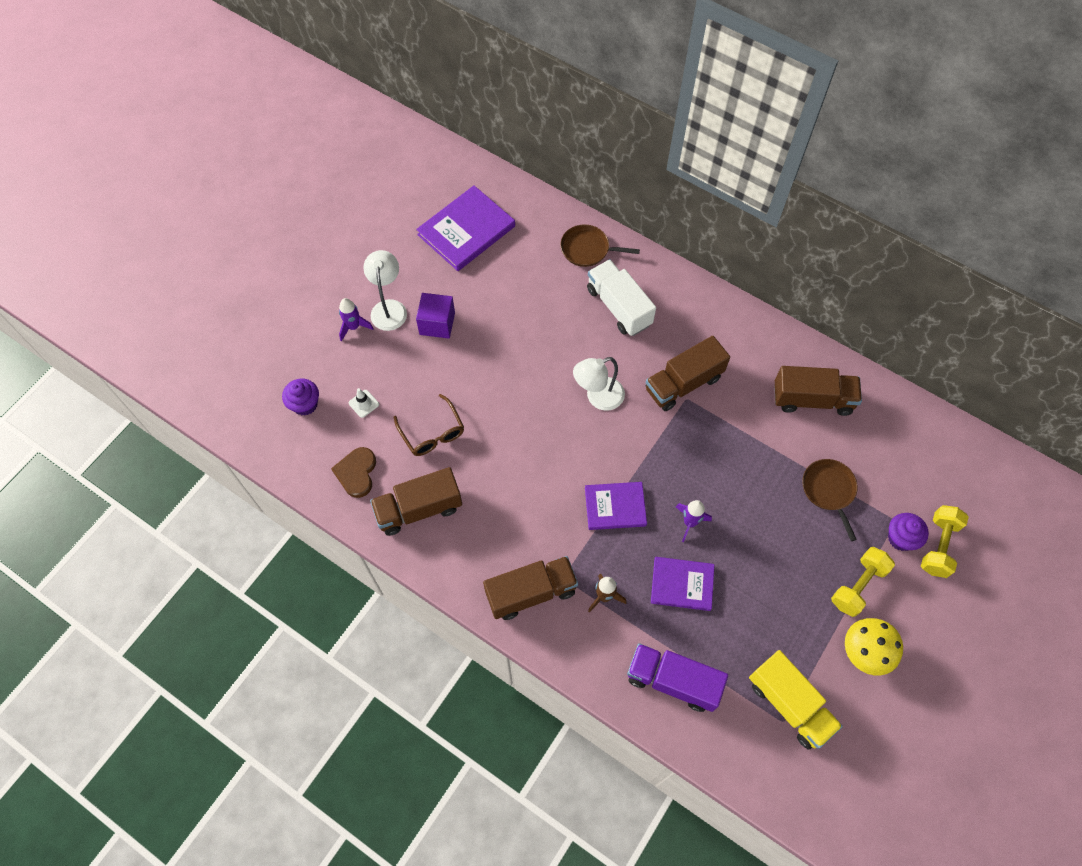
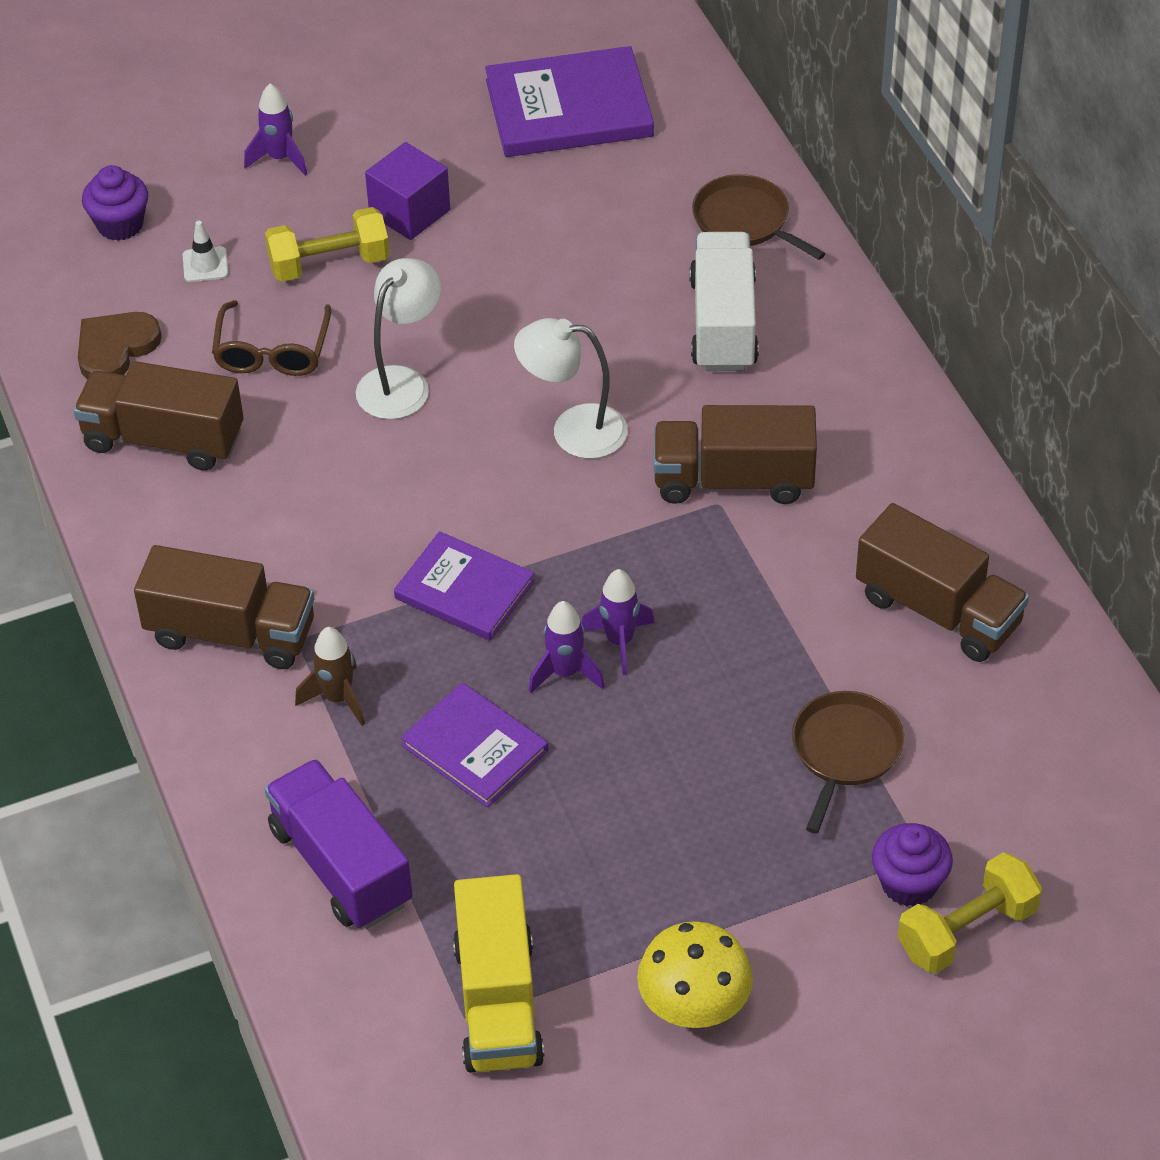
camera: 35 degrees right, 15 degrees down
white lamp [363,250,407,331] -> white lamp moved to [356,258,441,419]
yellow dumbbell [831,547,895,617] -> yellow dumbbell moved to [265,207,390,282]
none -> purple rocket [582,569,655,675]

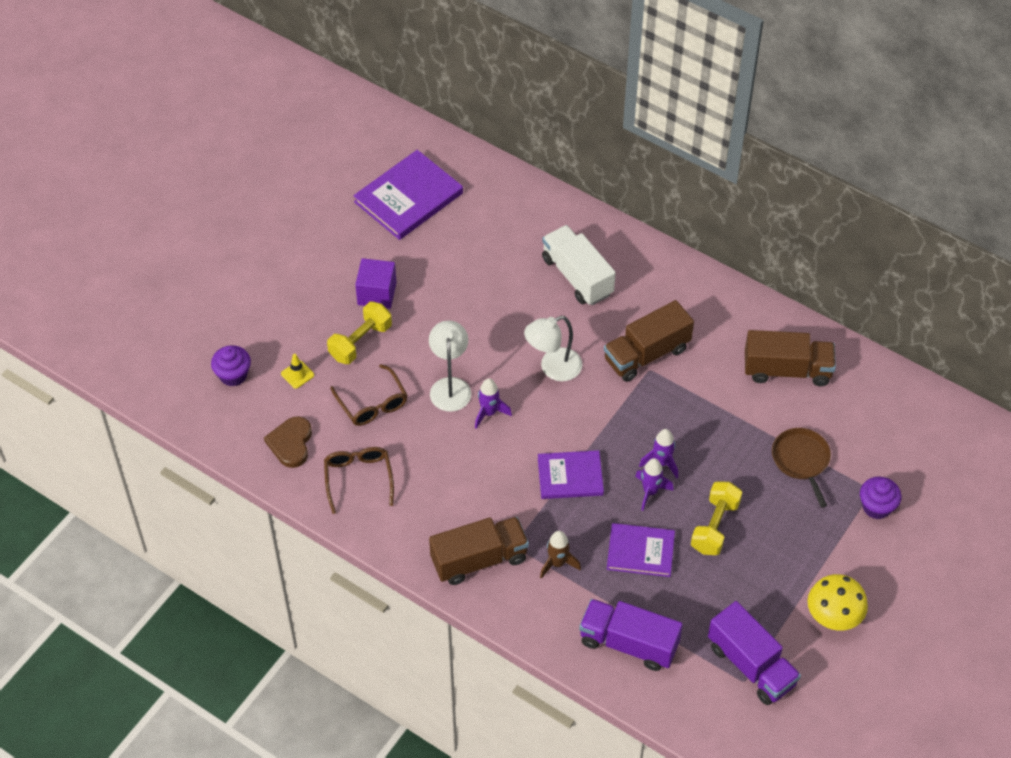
camera: 35 degrees left, 5 degrees up
brown truck [73,361,244,471] -> brown glasses [324,447,394,514]
white traffic cone [183,221,228,282] -> yellow traffic cone [281,354,314,389]
purple rocket [244,84,308,176] -> purple rocket moved to [475,378,512,429]
yellow truck [453,874,544,1073] -> purple truck [708,601,801,705]
brown pan [692,174,826,260] -> none
yellow dumbbell [898,852,1042,974] -> yellow dumbbell moved to [691,481,742,555]

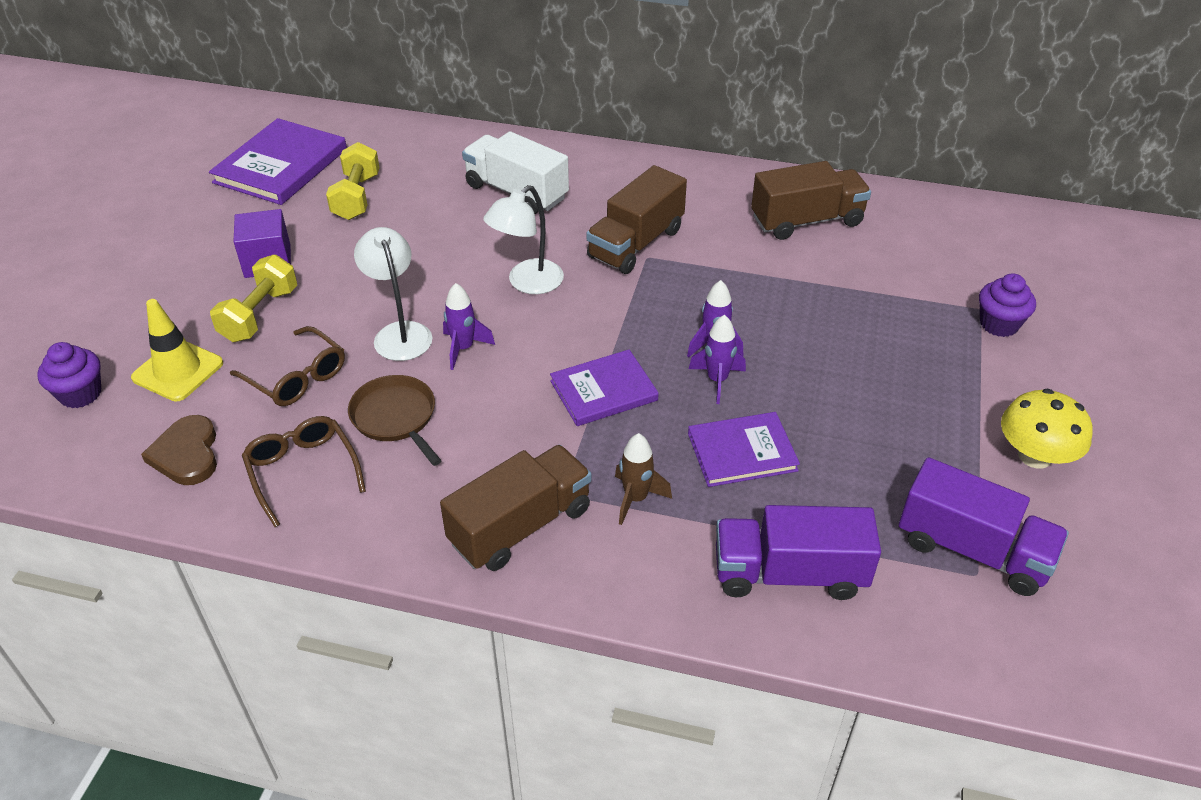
camera: 20 degrees left, 10 degrees down
yellow traffic cone [281,354,314,389] -> yellow traffic cone [131,299,223,401], size x1.82
yellow dumbbell [691,481,742,555] -> yellow dumbbell moved to [326,142,379,220]
brown pan [772,428,831,508] -> brown pan moved to [348,375,442,466]

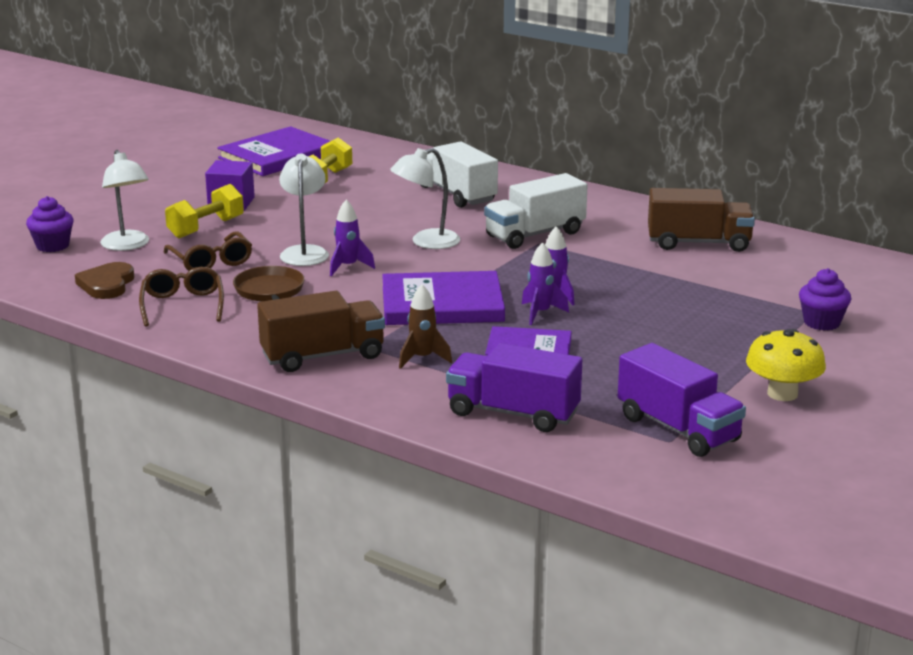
camera: 20 degrees right, 20 degrees down
yellow traffic cone [131,299,223,401] -> white lamp [100,150,149,251]
purple book [550,350,659,426] -> purple book [382,271,505,325], size x1.54
brown truck [586,165,687,274] -> white truck [484,173,588,249]

